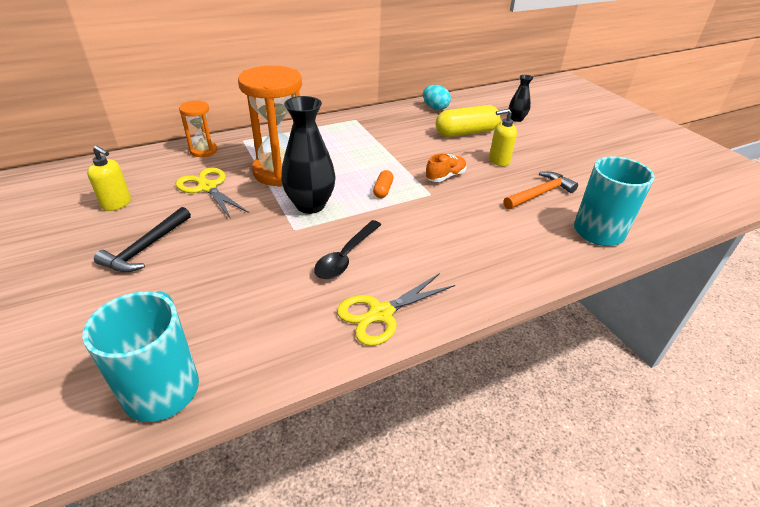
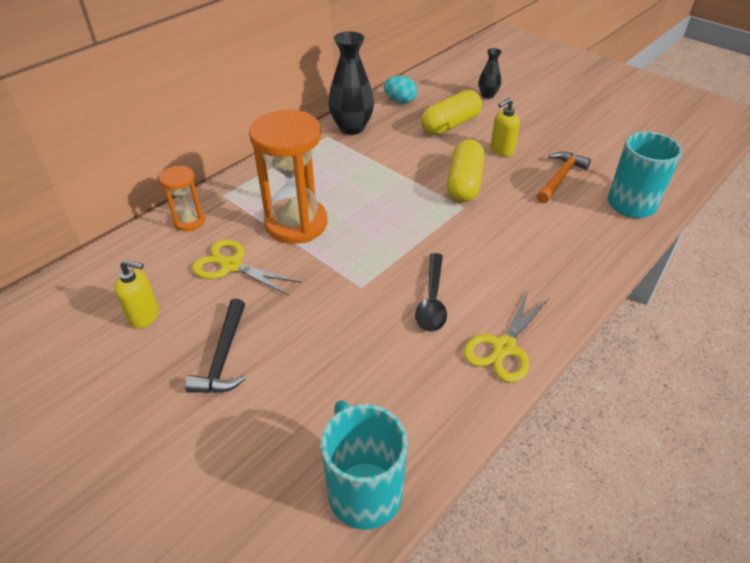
camera: 20 degrees left, 5 degrees up
black vase [281,96,336,214] -> black vase moved to [328,31,374,135]
orange capsule [373,170,394,198] -> none
orange shoe [425,153,467,182] -> yellow capsule [447,139,484,202]

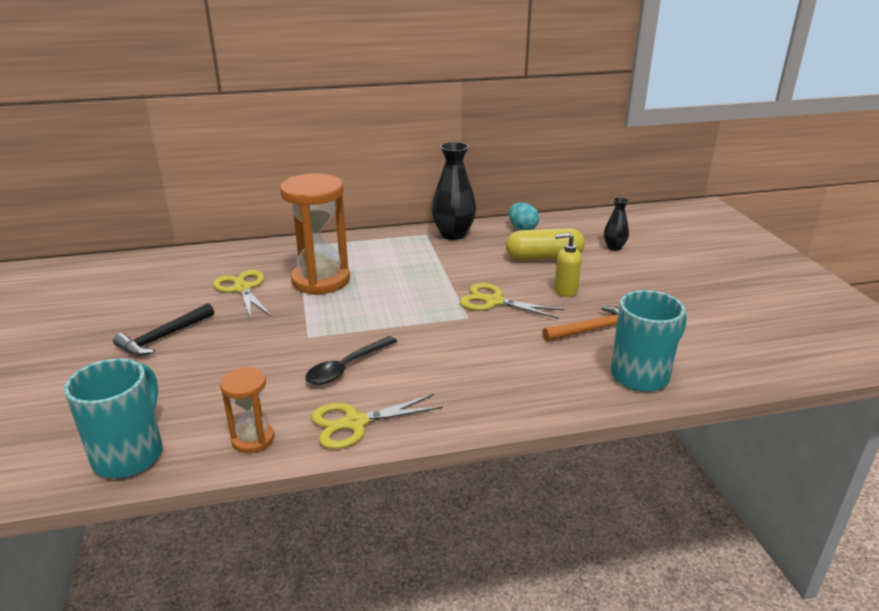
camera: 35 degrees right, 15 degrees down
yellow soap dispenser [115,260,159,329] -> none
orange hourglass [159,166,205,231] -> orange hourglass moved to [220,367,275,453]
yellow capsule [447,139,484,202] -> yellow scissors [460,283,564,319]

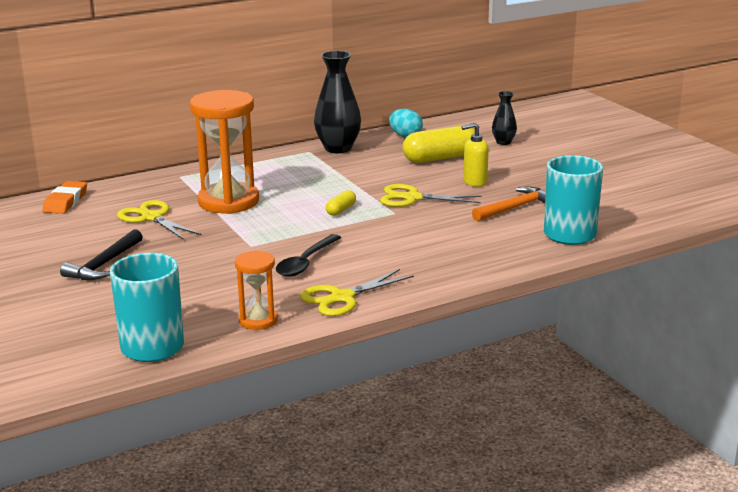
camera: 15 degrees left, 5 degrees down
none -> orange eraser [42,181,87,214]
none -> yellow capsule [326,190,356,216]

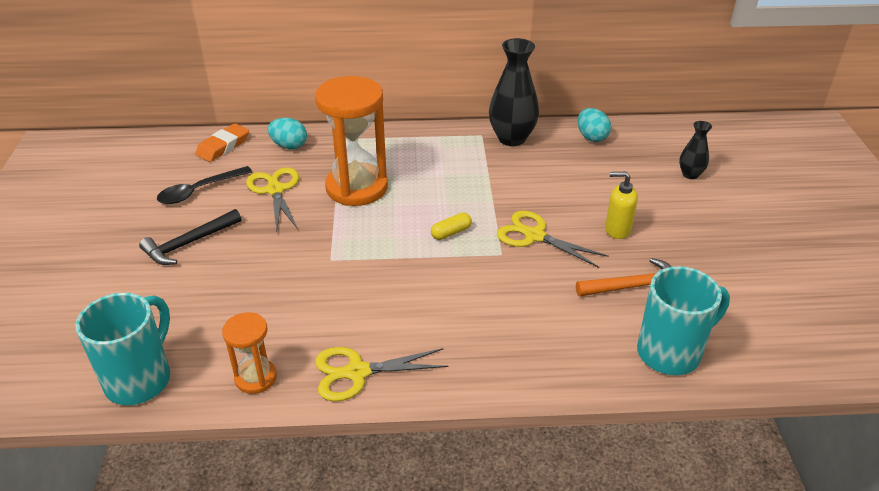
camera: 25 degrees right, 15 degrees up
black spoon [276,234,341,277] -> black spoon moved to [157,166,252,204]
yellow capsule [402,125,475,163] -> none
none -> turquoise egg [268,118,307,150]

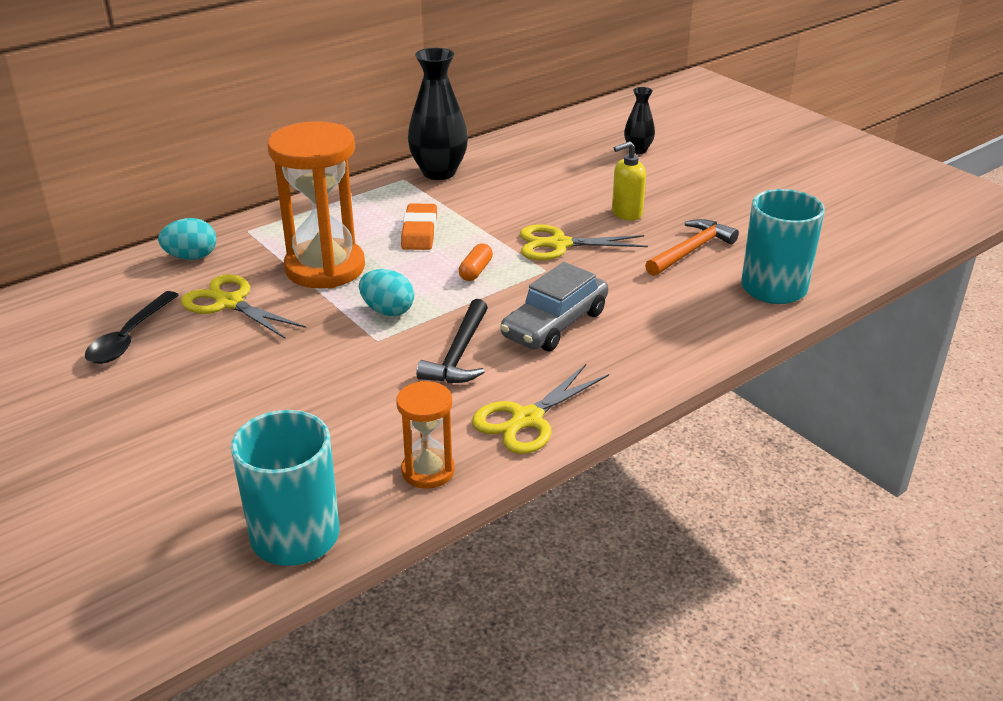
camera: 35 degrees left, 5 degrees down
black hammer [139,209,242,265] -> black hammer moved to [416,299,488,383]
orange eraser [195,123,249,162] -> orange eraser moved to [401,203,437,250]
yellow capsule [431,212,472,240] -> orange capsule [459,243,493,281]
turquoise egg [578,108,611,142] -> turquoise egg moved to [359,269,414,316]
none -> grey car [500,262,608,351]

